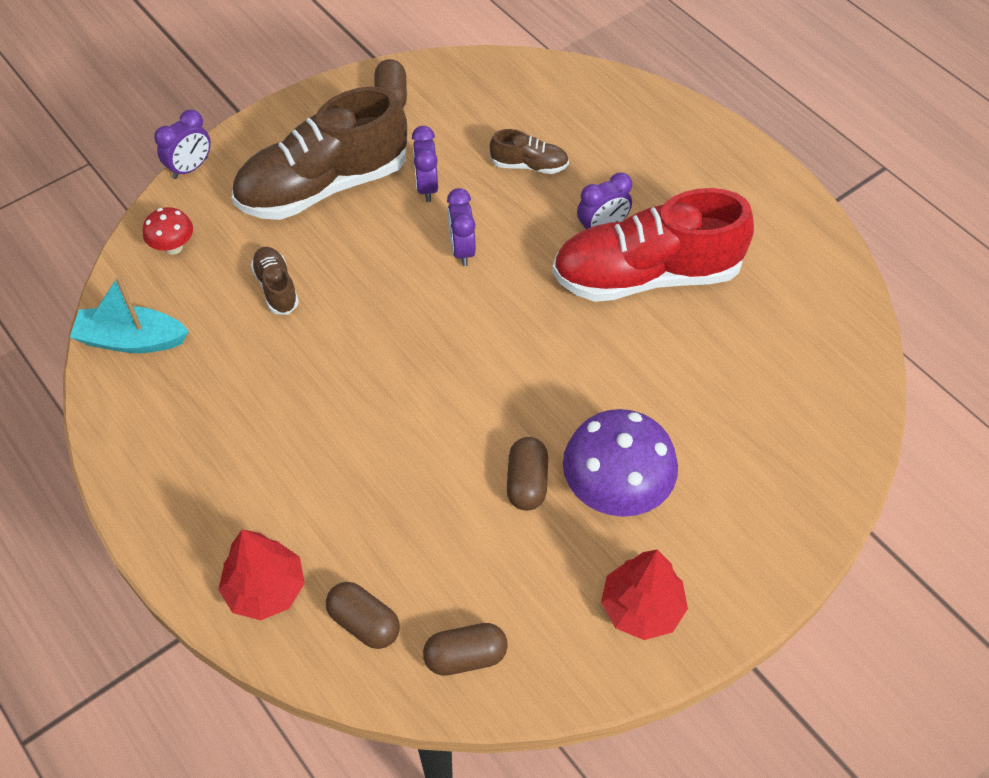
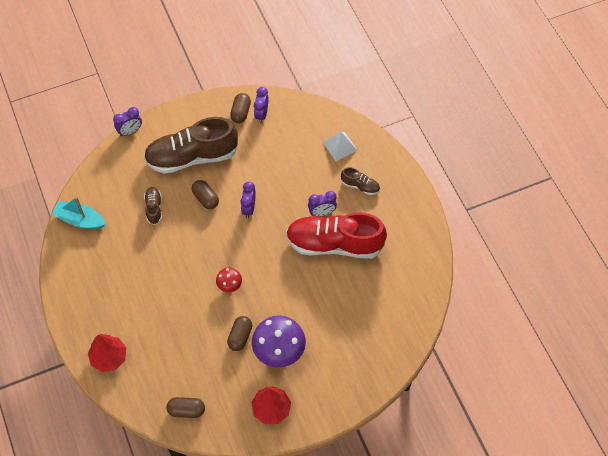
camera: 15 degrees right, 5 degrees up
red mushroom [143,207,193,255] -> red mushroom moved to [216,268,242,292]
brown capsule [326,582,400,649] -> brown capsule moved to [192,180,219,209]
purple clock [412,126,438,202] -> purple clock moved to [254,87,268,123]
brown shoe [490,129,569,174] -> brown shoe moved to [341,167,380,195]
none -> white pyramid [323,132,358,162]

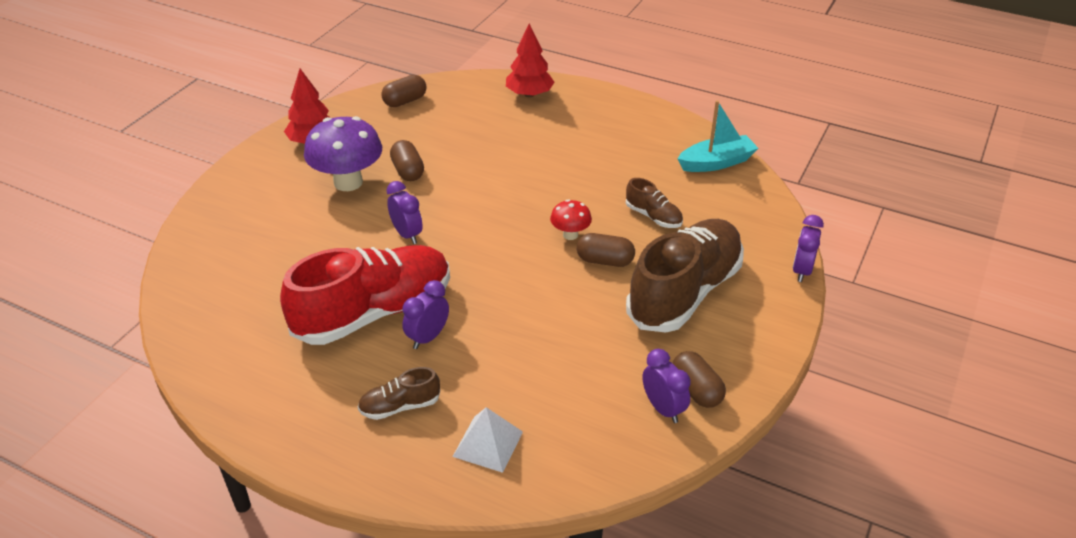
camera: 140 degrees right, 20 degrees down
red mushroom [216,268,242,292] -> red mushroom moved to [550,200,592,240]
purple clock [241,182,256,218] -> purple clock moved to [387,181,423,244]

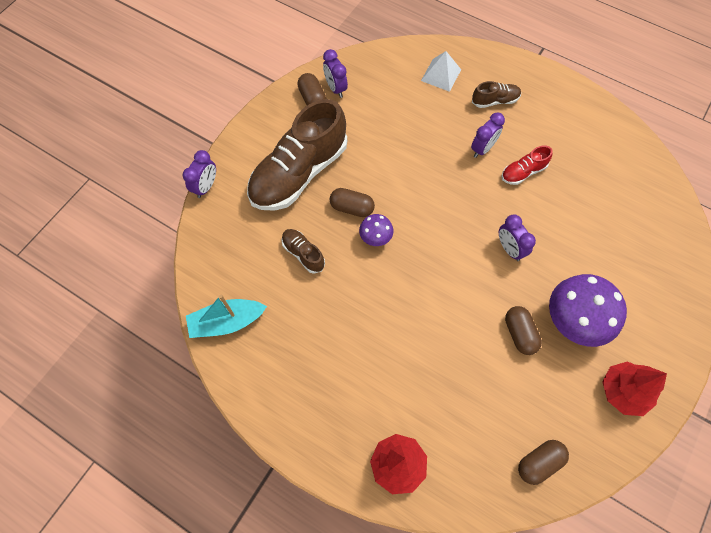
camera: 175 degrees left, 25 degrees up
red shoe [280,245,450,345] -> red shoe [501,145,552,185], size x0.43
red mushroom [550,200,592,240] -> purple mushroom [359,214,393,246]

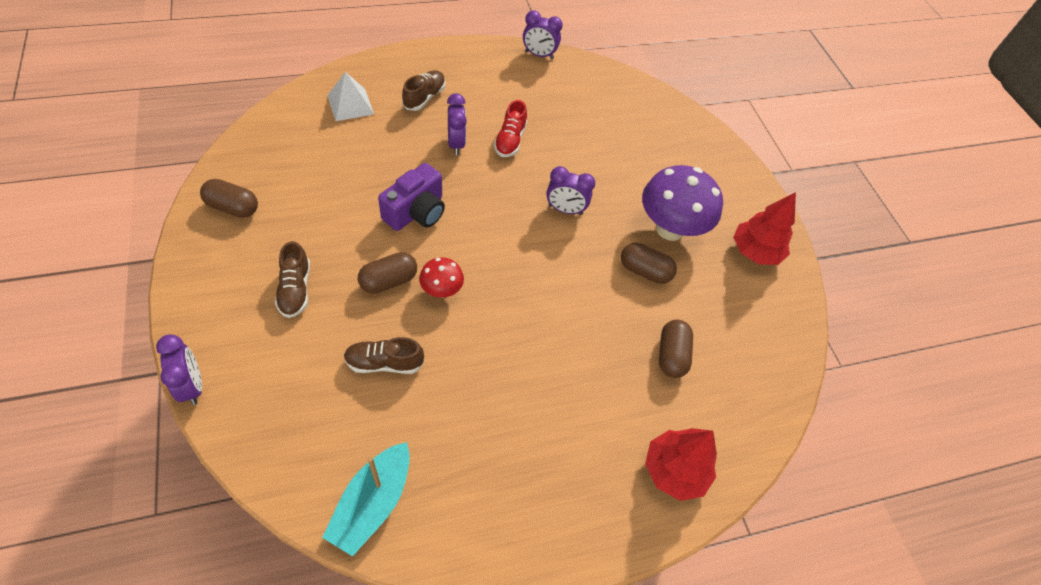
camera: 55 degrees left, 10 degrees down
brown shoe [247,99,347,211] -> brown shoe [275,241,310,318], size x0.43
purple clock [323,49,348,98] -> purple clock moved to [523,11,563,59]
purple mushroom [359,214,393,246] -> red mushroom [419,257,464,298]
brown capsule [518,440,569,485] -> brown capsule moved to [659,320,693,378]
none -> purple camera [378,163,445,231]

